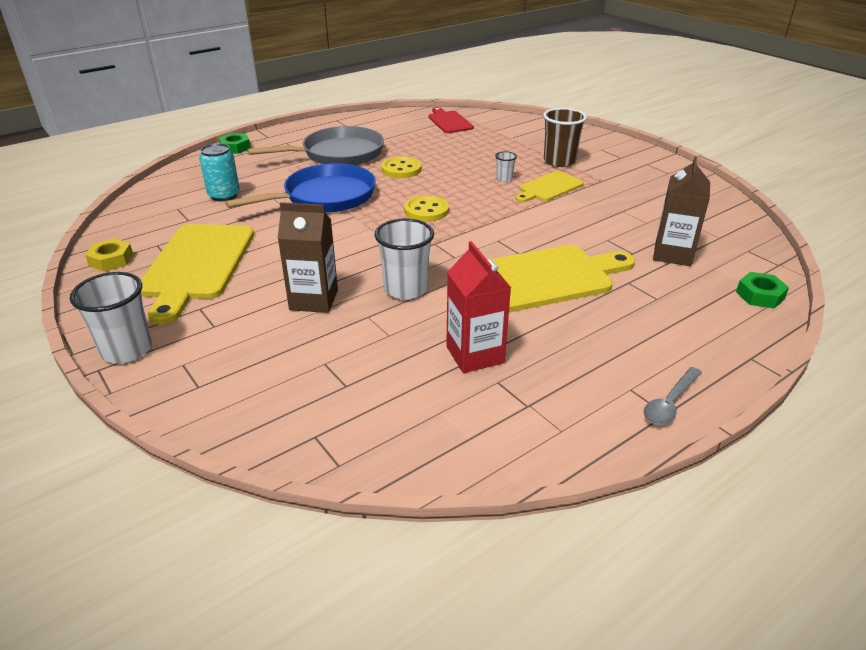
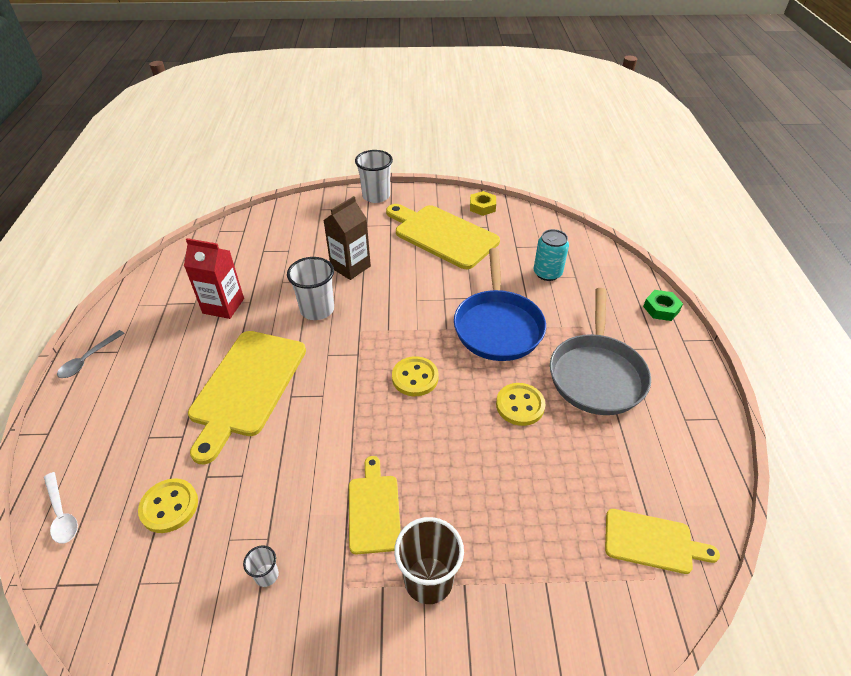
camera: 125 degrees right, 10 degrees up
red cutting board [428,107,474,133] -> yellow cutting board [605,509,720,574]
white cup [495,151,517,182] -> white cup moved to [243,545,279,587]
grey spoon [643,367,702,425] -> grey spoon turned 135 degrees counterclockwise [57,330,125,378]
brown carton [653,156,710,266] -> yellow button [138,478,198,533]
green nut [736,272,789,309] -> white spoon [44,472,78,544]

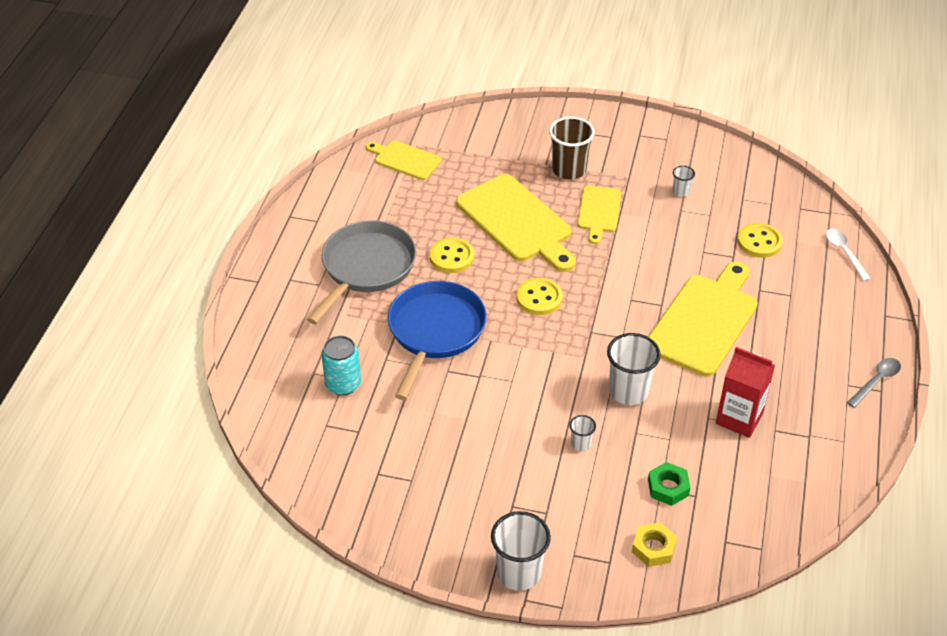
camera: 165 degrees left, 0 degrees up
brown carton [323,196,371,280] -> white cup [570,415,596,451]
yellow cutting board [386,204,500,269] -> yellow cutting board moved to [456,174,576,272]
yellow nut [470,191,496,216] -> yellow nut moved to [632,522,677,567]
green nut [643,290,683,321] -> green nut moved to [648,462,691,506]

